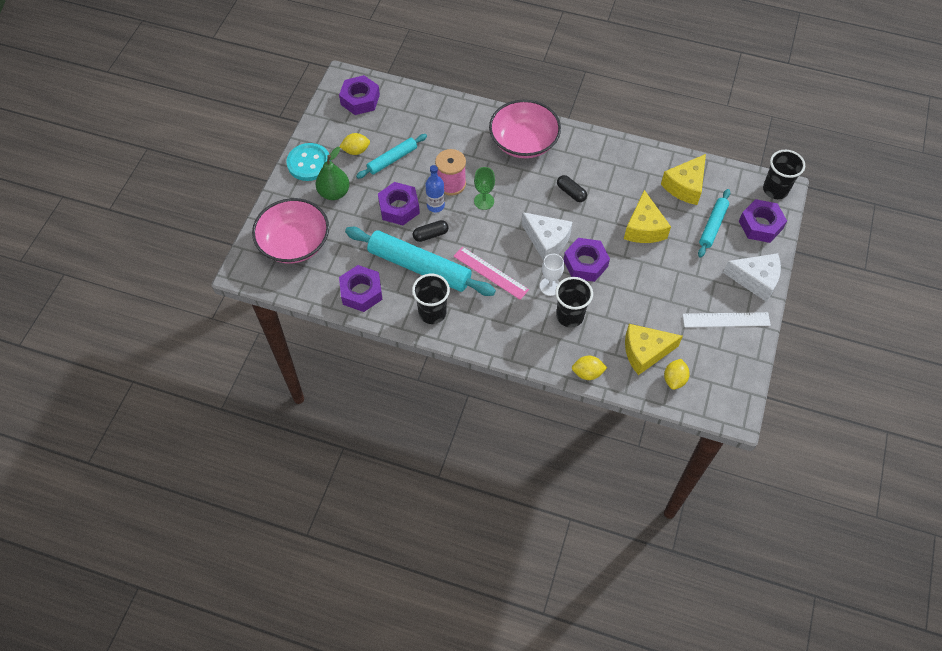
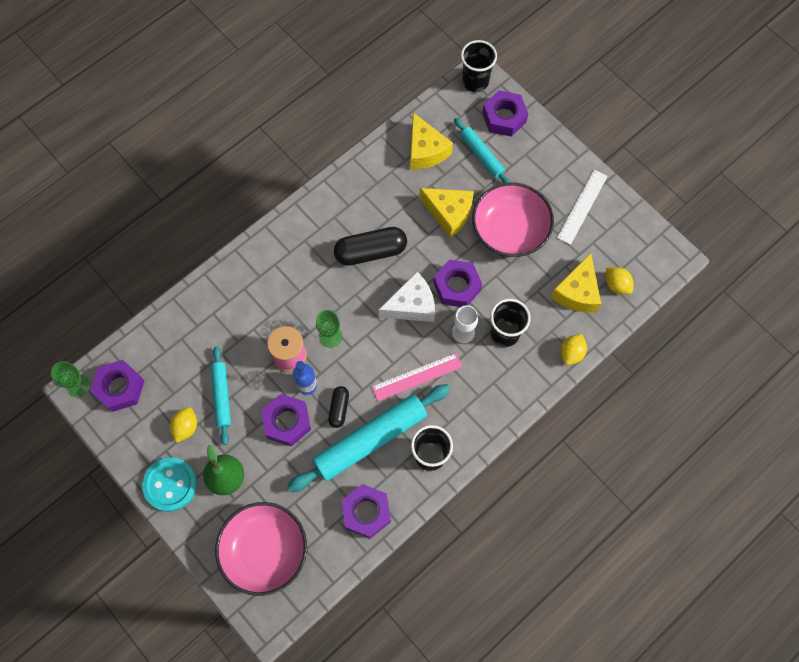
camera: 60 degrees left, 10 degrees up
pink bowl [489,100,561,158] -> pink bowl moved to [472,182,554,257]
black capsule [557,175,587,202] -> black capsule [334,227,407,266], size x1.85
white cheese [723,253,781,302] -> none
none -> green goblet [51,361,91,397]

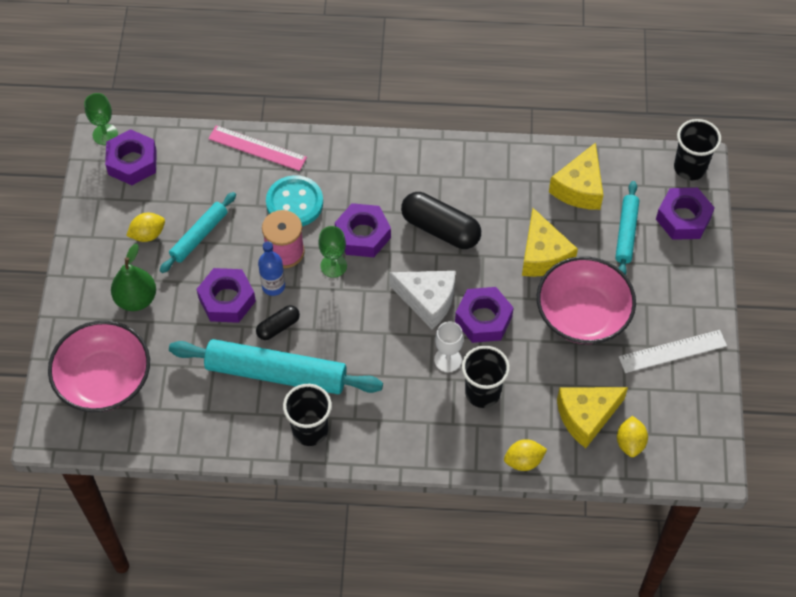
camera: 45 degrees right, 10 degrees down
turquoise button [142,457,197,512] -> turquoise button moved to [266,175,323,226]
purple nut [341,484,391,539] -> purple nut moved to [335,203,391,257]
pink ruler [372,353,462,401] -> pink ruler moved to [208,125,307,171]

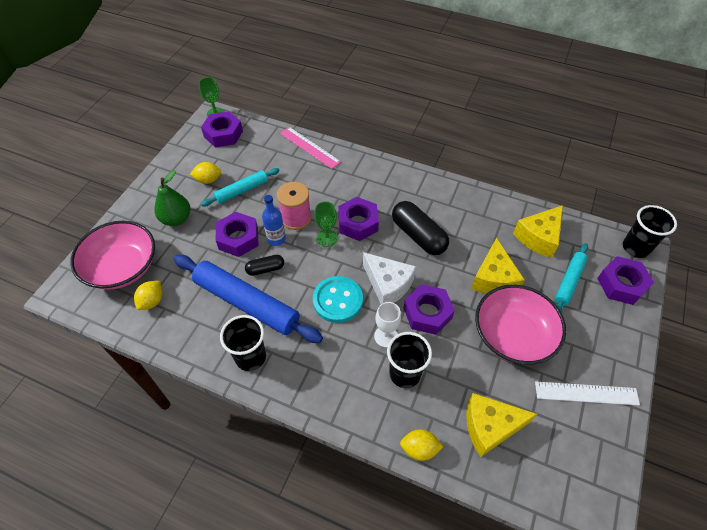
camera: 20 degrees right, 5 degrees down
turquoise rolling pin [169,339,383,394] -> blue rolling pin [174,255,323,343]
turquoise button [266,175,323,226] -> turquoise button moved to [313,276,363,323]
yellow lemon [617,416,648,457] -> yellow lemon moved to [134,281,163,310]

